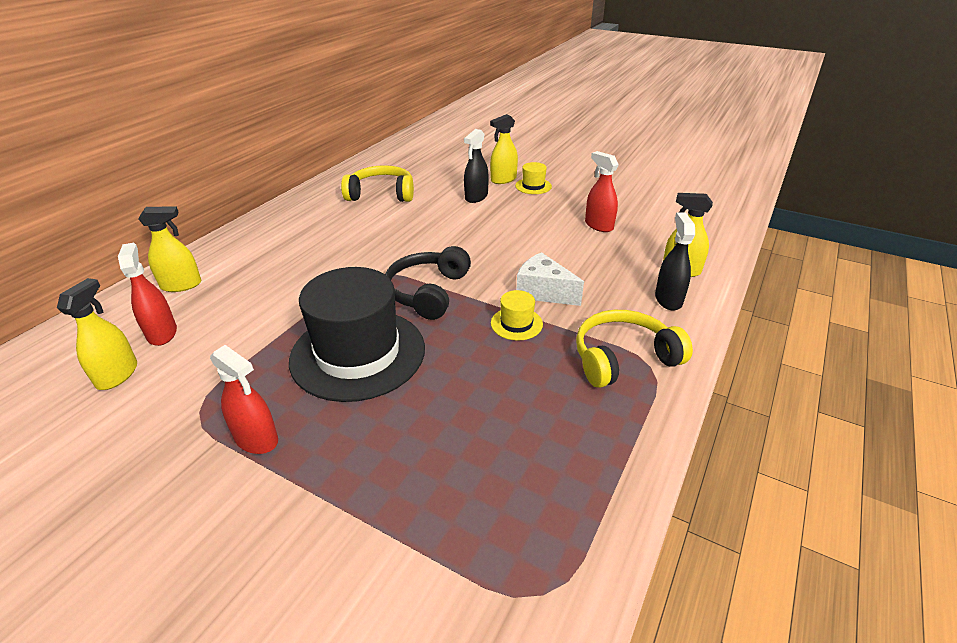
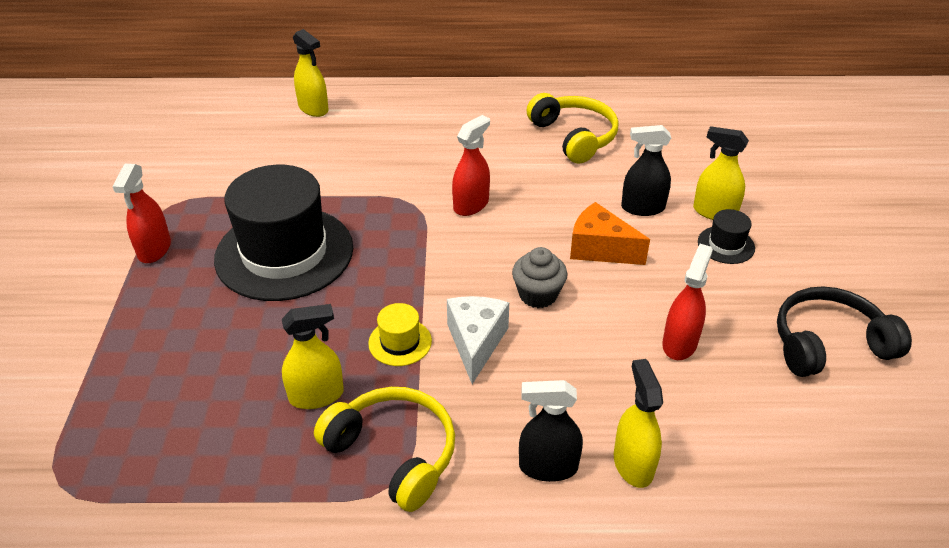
camera: 60 degrees right, 5 degrees up
yellow spray bottle [57,278,137,390] -> yellow spray bottle moved to [282,304,344,409]
red spray bottle [118,243,177,346] -> red spray bottle moved to [452,115,490,216]
black headphones [385,246,471,320] -> black headphones moved to [777,286,912,377]
yellow hat [515,162,552,194] -> black hat [698,209,755,264]
black spray bottle [655,212,695,311] -> black spray bottle turned 150 degrees counterclockwise [519,380,583,482]
none -> grey cupcake [512,247,567,308]
none -> orange cheese [570,202,650,265]

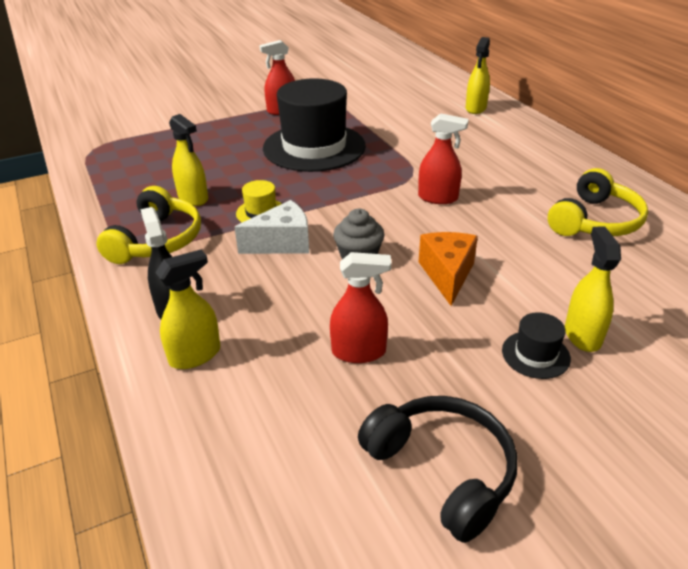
camera: 65 degrees right, 5 degrees down
black spray bottle [621,125,671,216] -> none

